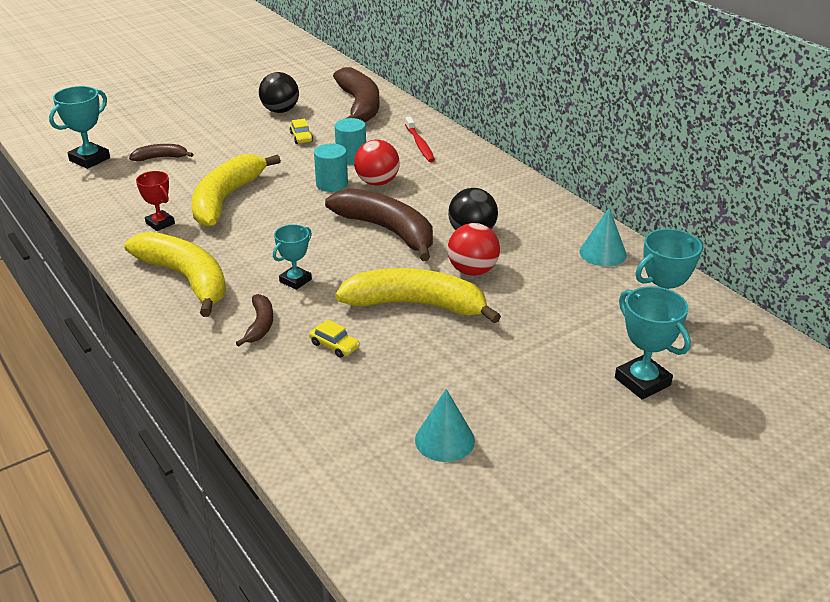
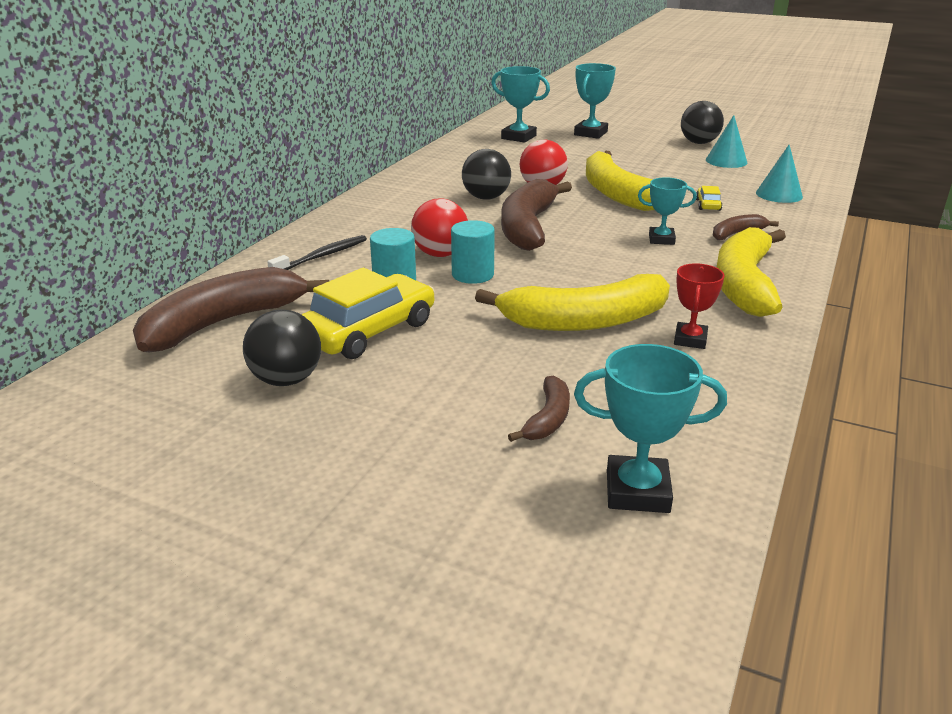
camera: 120 degrees left, 5 degrees down
brown banana [129,144,193,161] -> brown banana turned 120 degrees counterclockwise [508,376,570,442]
yellow car [290,119,313,144] -> yellow car [301,268,434,359], size x2.31
red toothbrush [405,117,435,162] -> black toothbrush [267,235,367,270]
turquoise cone [579,207,627,267] -> turquoise cone moved to [756,144,803,203]
none -> black ball [681,101,724,144]

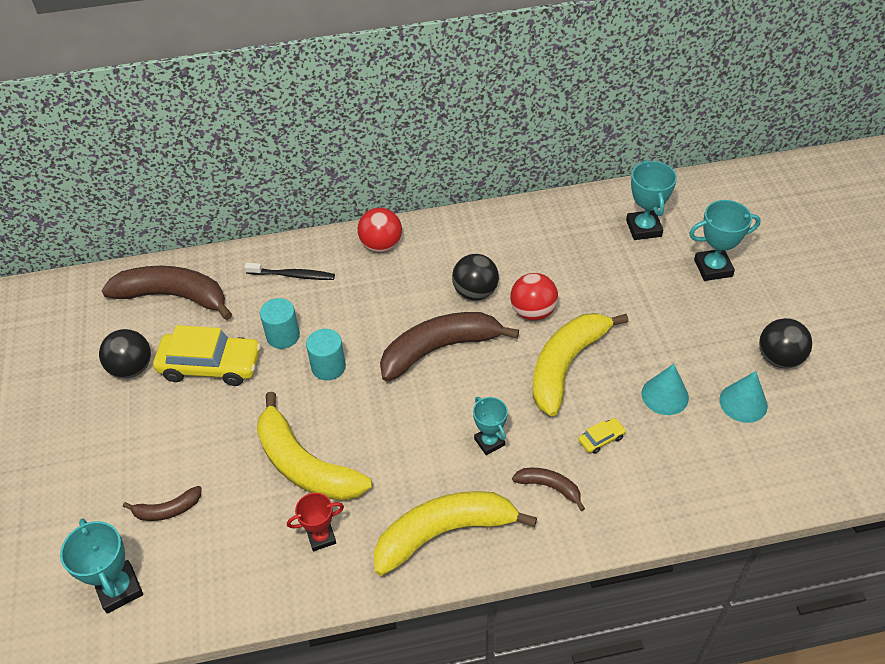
camera: 55 degrees right, 20 degrees up
red ball [411,198,468,257] -> red ball moved to [357,208,402,252]
turquoise cone [756,144,803,203] -> turquoise cone moved to [641,364,689,415]

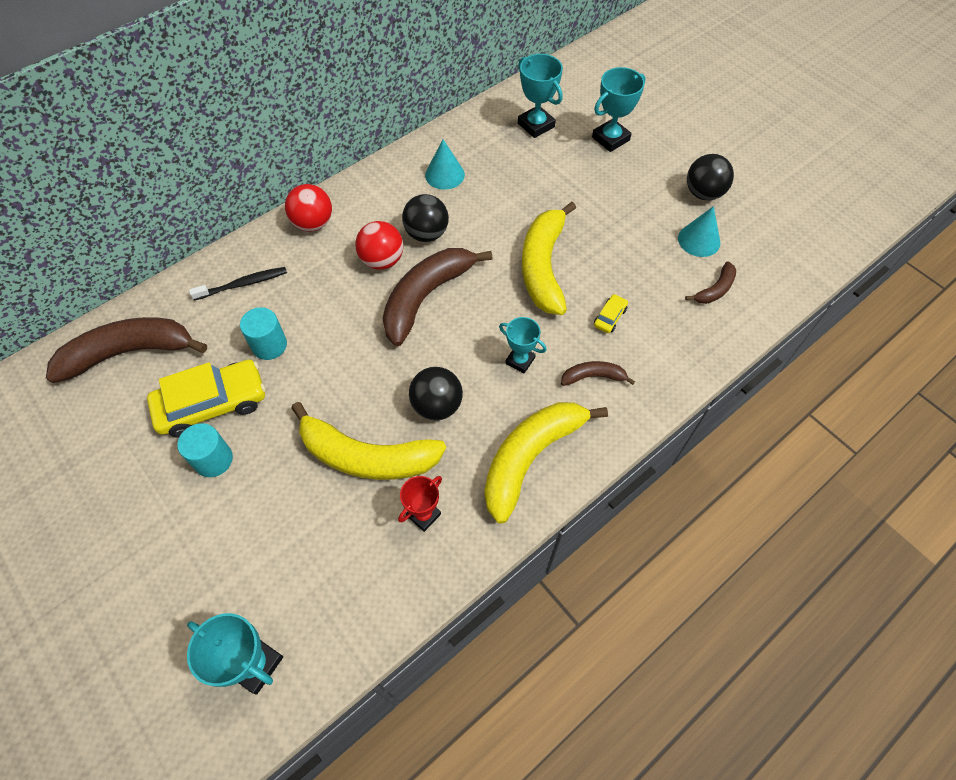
camera: 30 degrees left, 10 degrees up
black ball [99,329,151,378] -> black ball moved to [409,367,463,421]
brown banana [123,486,202,521] -> brown banana moved to [685,261,736,304]
turquoise cylinder [306,329,346,380] -> turquoise cylinder moved to [177,423,233,477]
red ball [511,273,558,321] -> red ball moved to [355,221,403,270]
turquoise cone [641,364,689,415] -> turquoise cone moved to [425,139,465,190]

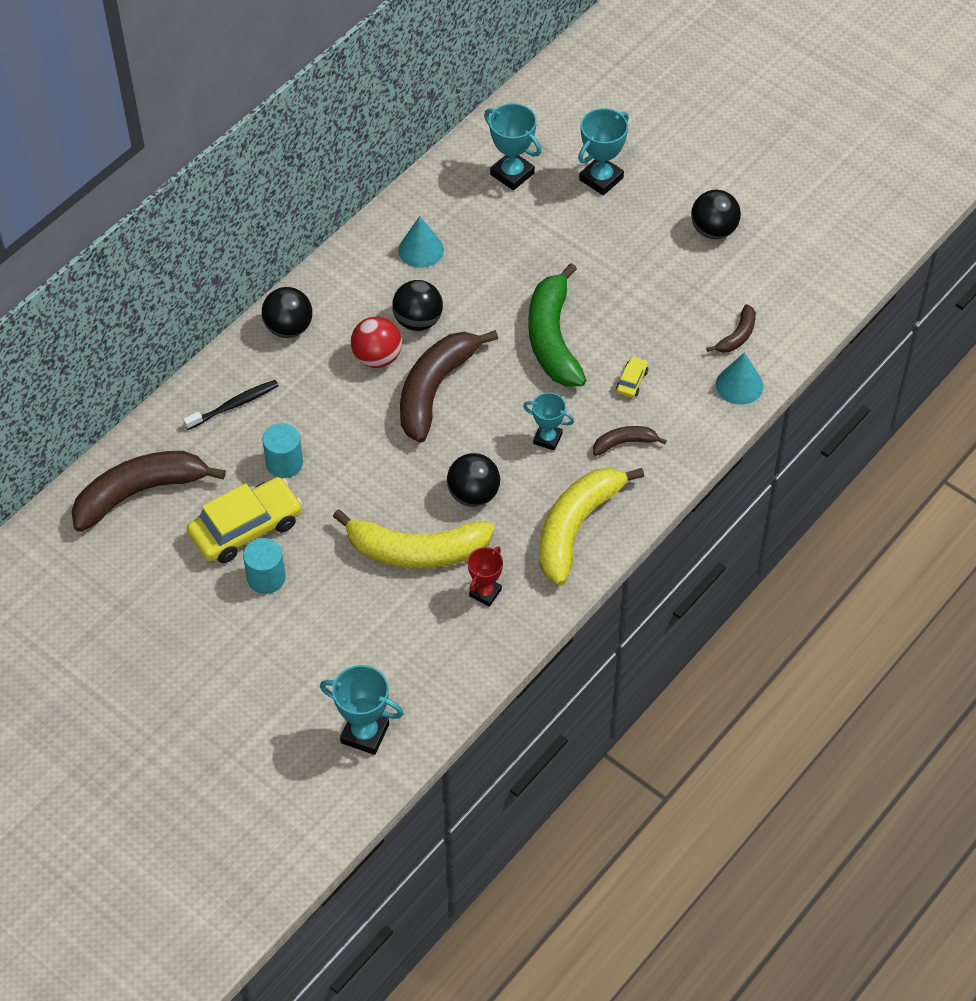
camera: 10 degrees left, 5 degrees down
red ball [285,184,332,231] -> black ball [262,287,312,338]
yellow banana [522,202,576,315] -> green banana [528,263,586,386]
turquoise cone [678,206,721,257] -> turquoise cone moved to [716,352,764,405]

